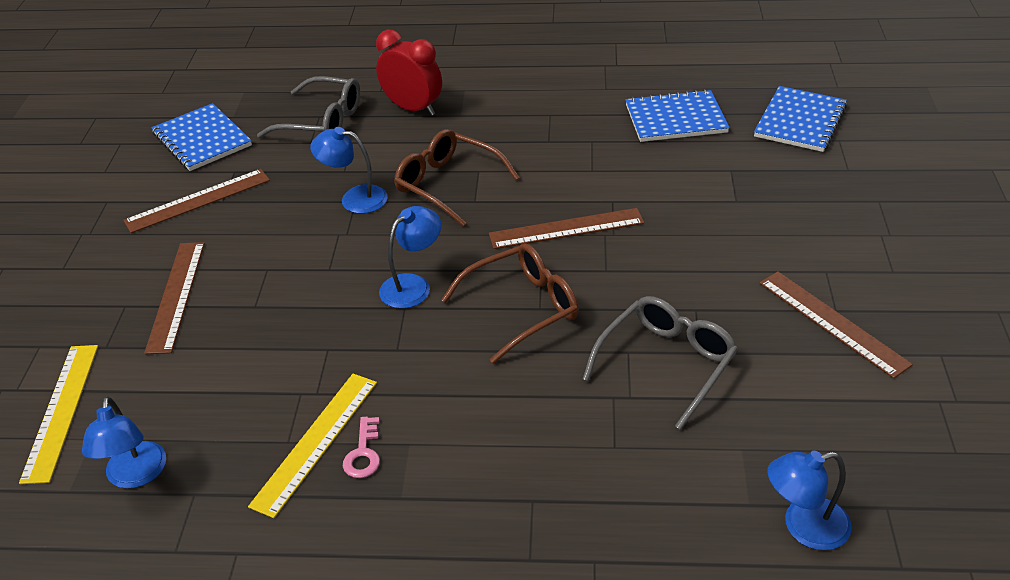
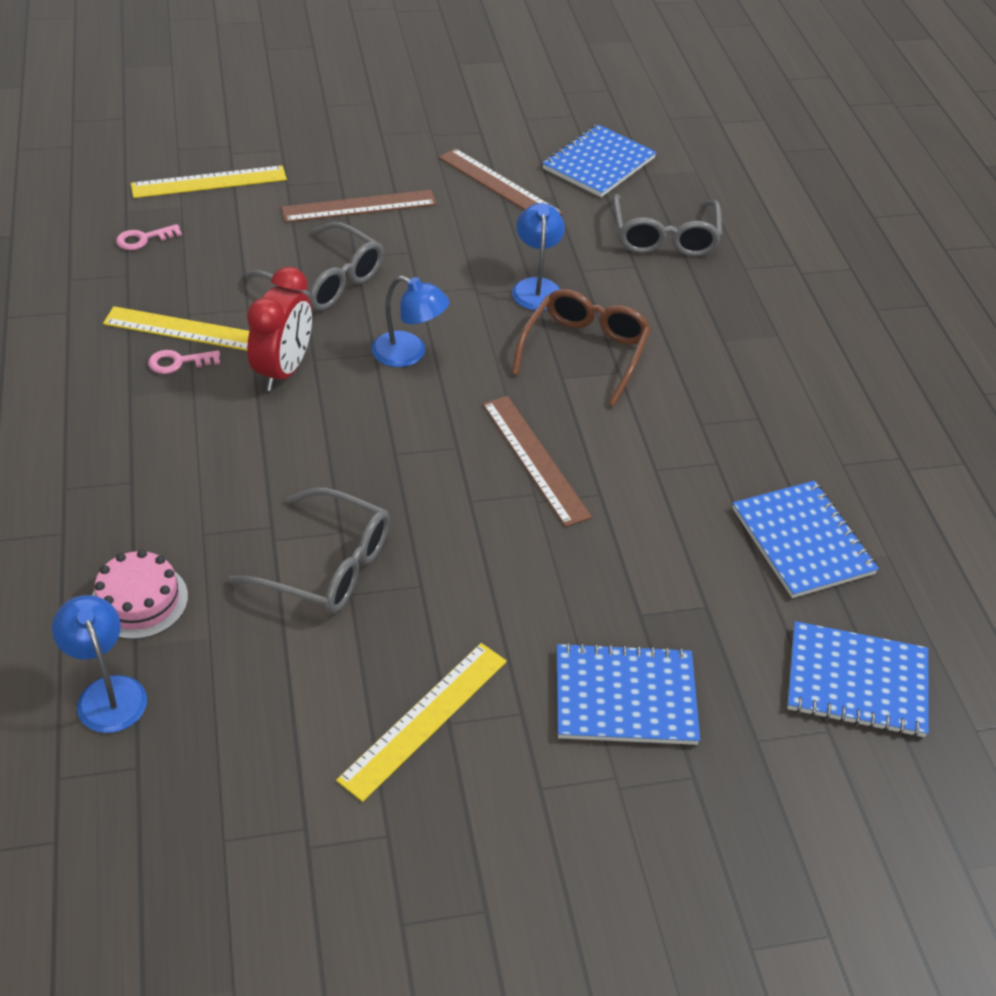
camera: 70 degrees right, 5 degrees up
blue lamp [82,396,166,489] -> pink key [116,224,182,250]
red clock [376,29,442,116] -> red clock moved to [247,267,312,391]
brown glasses [441,243,579,364] -> none
brown ruler [759,271,913,379] -> yellow ruler [336,643,507,802]
none -> pink cake [92,549,188,639]
none -> grey glasses [245,222,384,311]
none -> blue notebook [557,642,700,745]

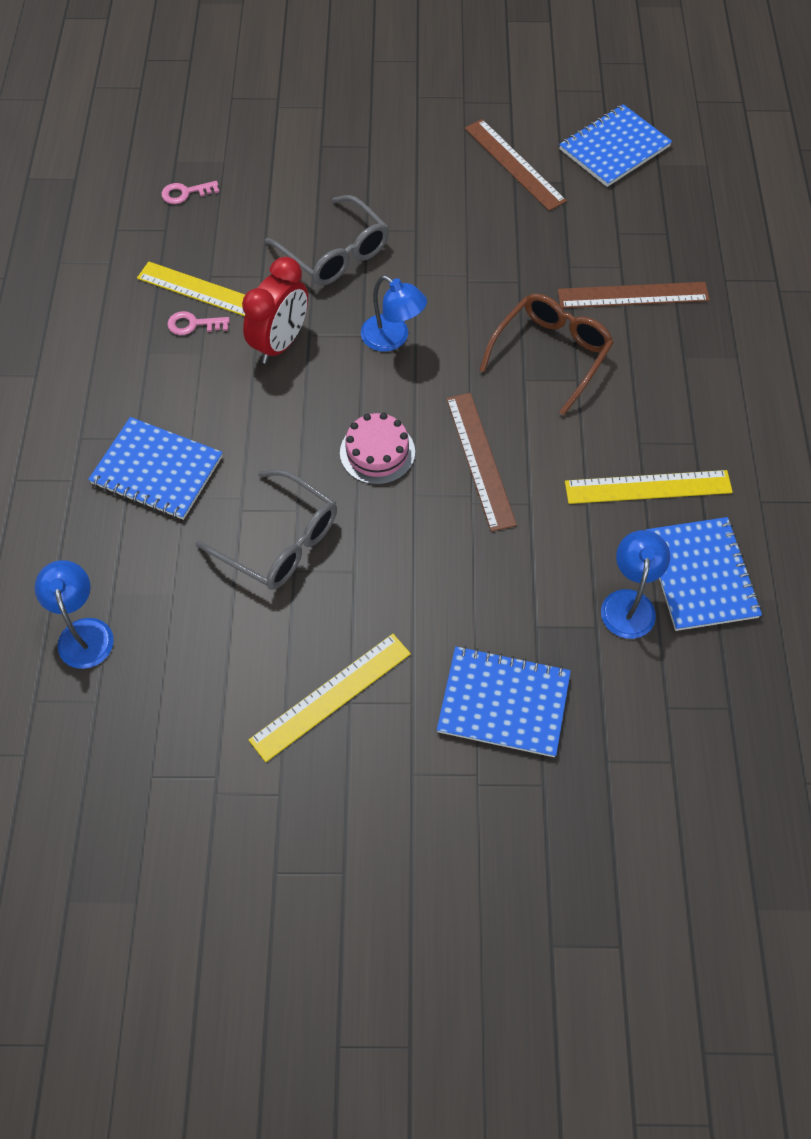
camera: 15 degrees right, 15 degrees up
pink cake [92,549,188,639] -> pink cake moved to [340,413,415,485]
yellow ruler [131,165,287,198] -> yellow ruler moved to [565,470,733,504]
brown ruler [281,190,437,222] -> brown ruler moved to [558,282,710,308]
blue lamp [512,203,565,310] -> blue lamp moved to [601,530,670,639]
grey glasses [613,194,722,257] -> none
blue notebook [787,621,929,737] -> blue notebook moved to [88,417,223,520]

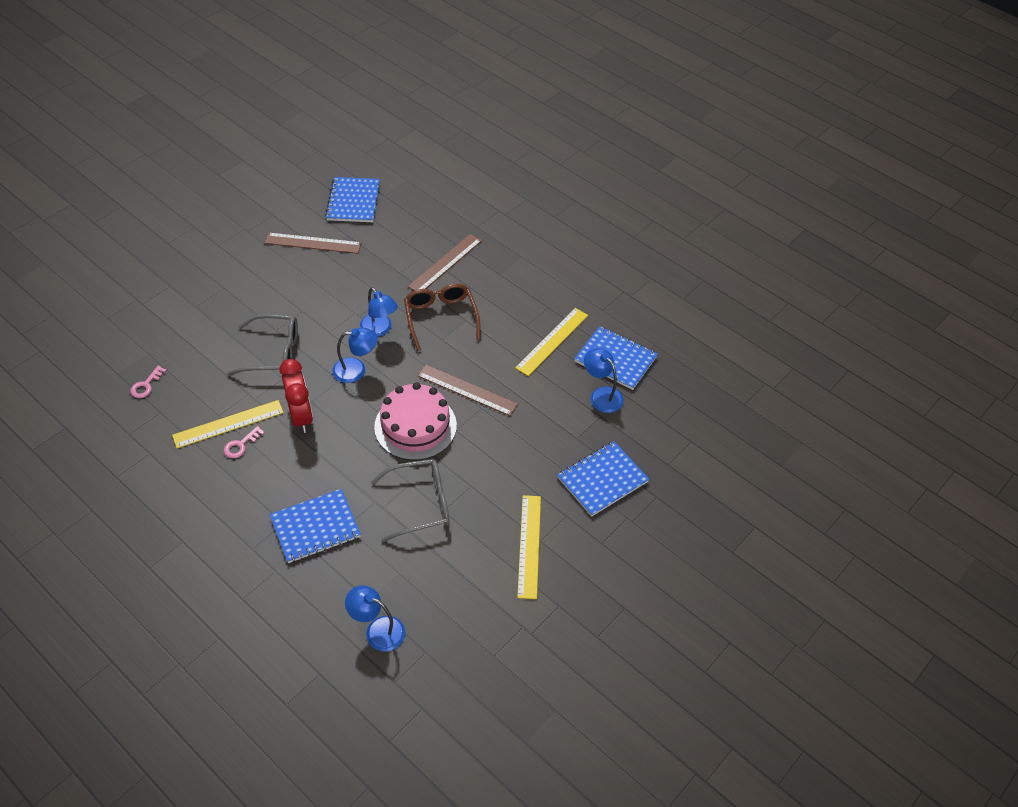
camera: 50 degrees left, 10 degrees down
pink cake [340,413,415,485] -> pink cake [374,382,457,460], size x1.63
none -> blue lamp [360,287,398,337]

